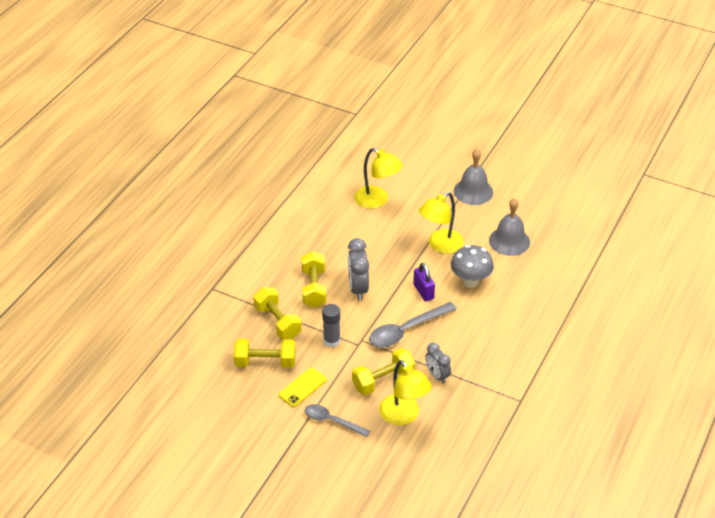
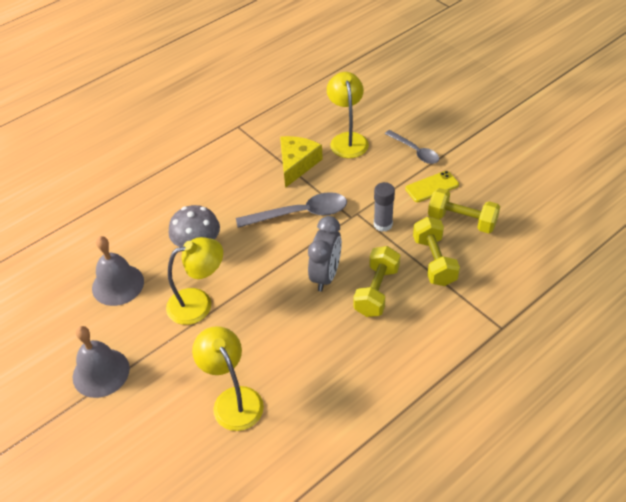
camera: 155 degrees left, 5 degrees up
yellow dumbbell [352,348,415,395] -> none
purple padlock [413,263,435,301] -> none
grey clock [425,343,451,384] -> yellow cheese [280,136,323,188]

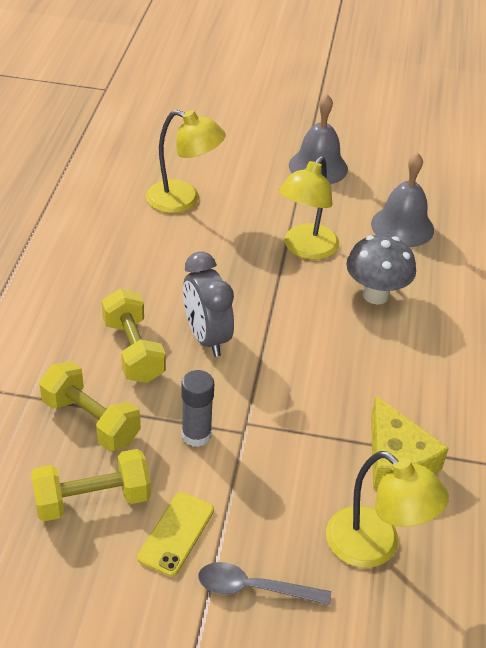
camera: 135 degrees right, 5 degrees down
grey spoon [236,192,347,228] -> none

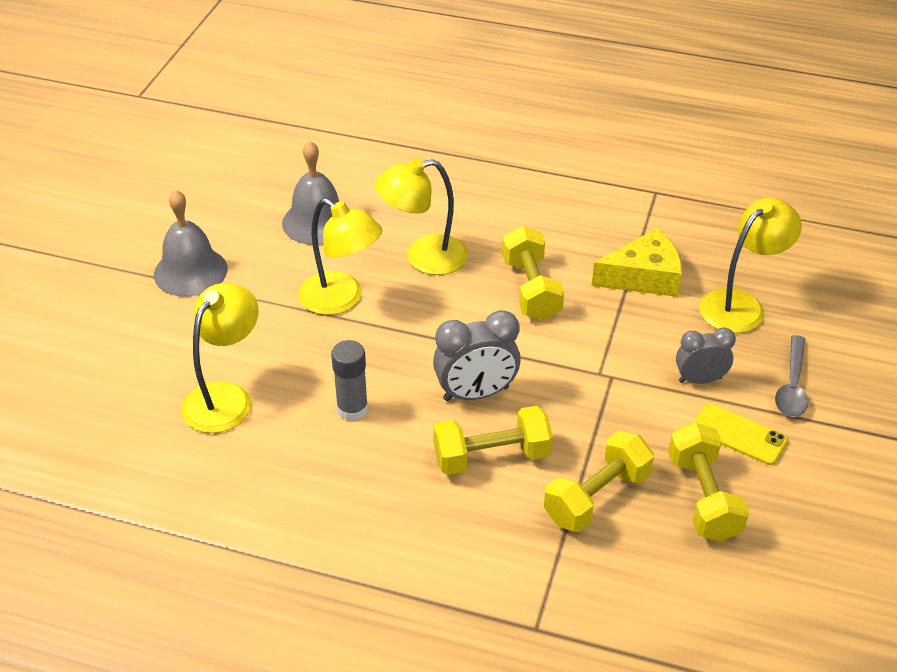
camera: 80 degrees left, 0 degrees up
grey glue stick [181,370,214,447] -> grey glue stick moved to [331,340,368,421]
grey mushroom [346,235,416,305] -> yellow lamp [375,158,469,275]
none -> yellow dumbbell [502,226,564,320]
none -> grey clock [676,327,736,384]

